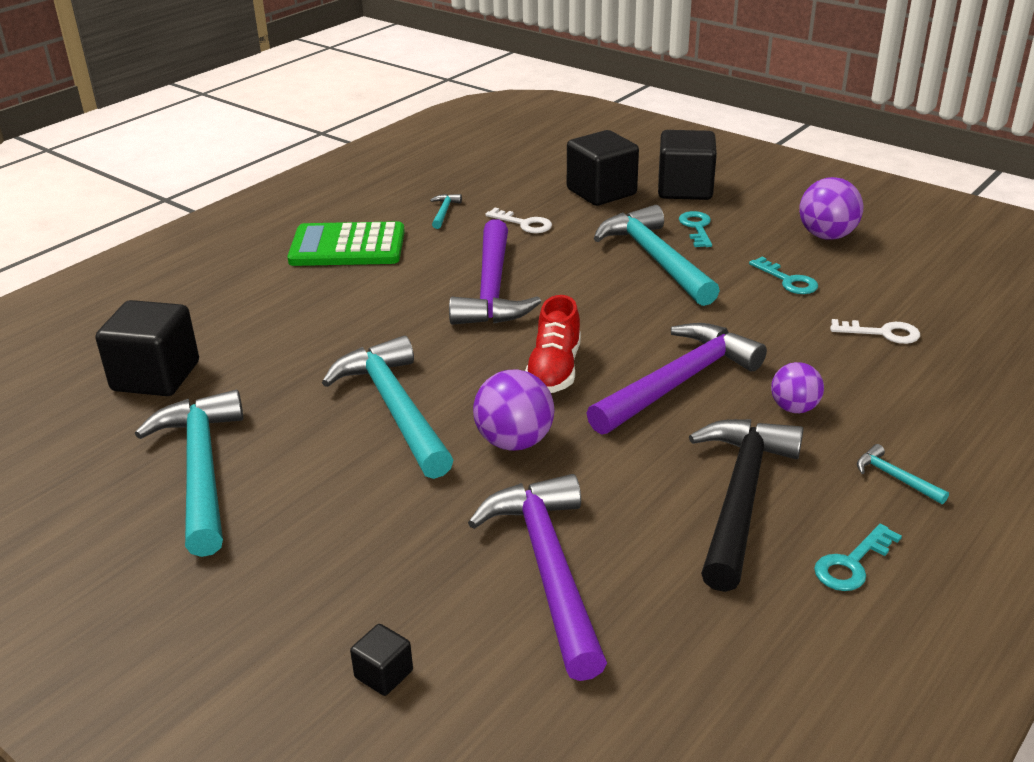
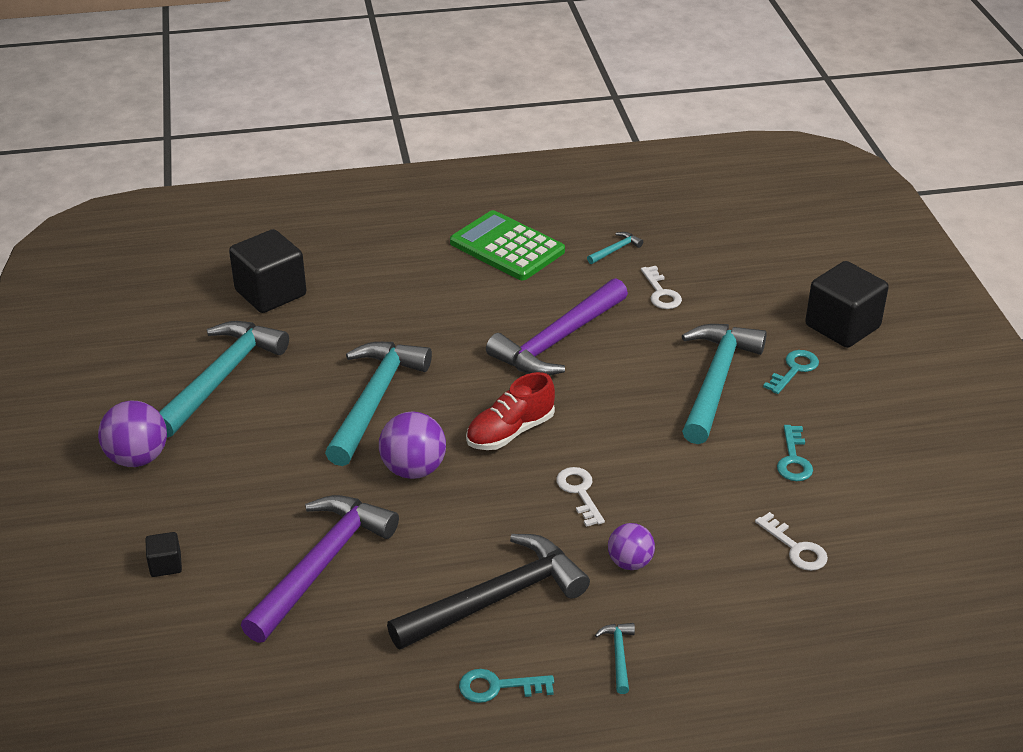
camera: 40 degrees right, 5 degrees up
black cube [567,130,639,206] -> none
purple hammer [586,323,767,435] -> white key [556,467,605,527]
purple ball [799,177,864,240] -> purple ball moved to [98,401,167,467]

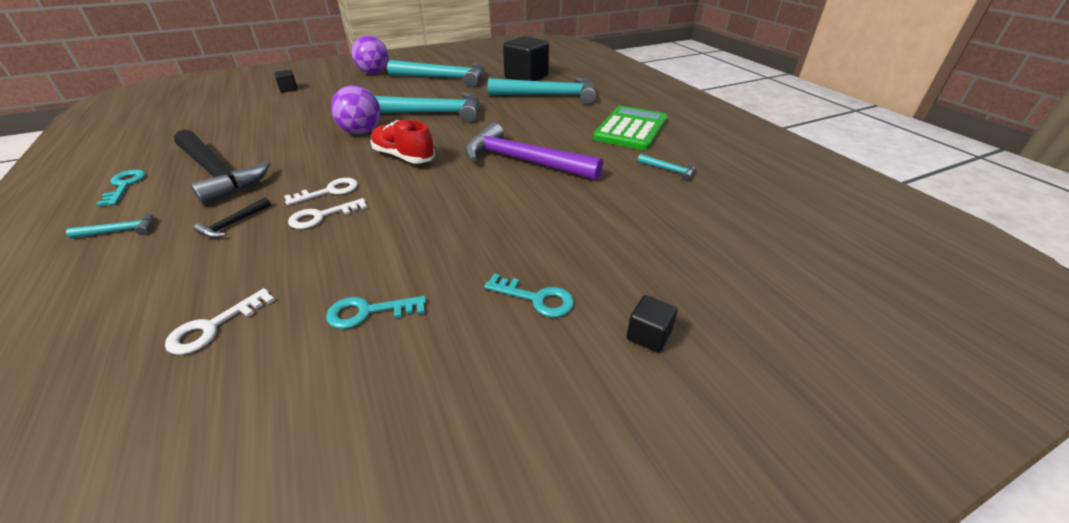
camera: 75 degrees right, 0 degrees up
purple hammer [241,495,399,643] -> none
purple ball [608,523,655,570] -> black hammer [194,197,271,238]
white key [641,266,682,309] -> white key moved to [288,198,367,229]
turquoise hammer [682,324,767,444] -> turquoise hammer moved to [488,77,597,104]
black cube [805,261,889,348] -> black cube [626,295,677,353], size x0.46

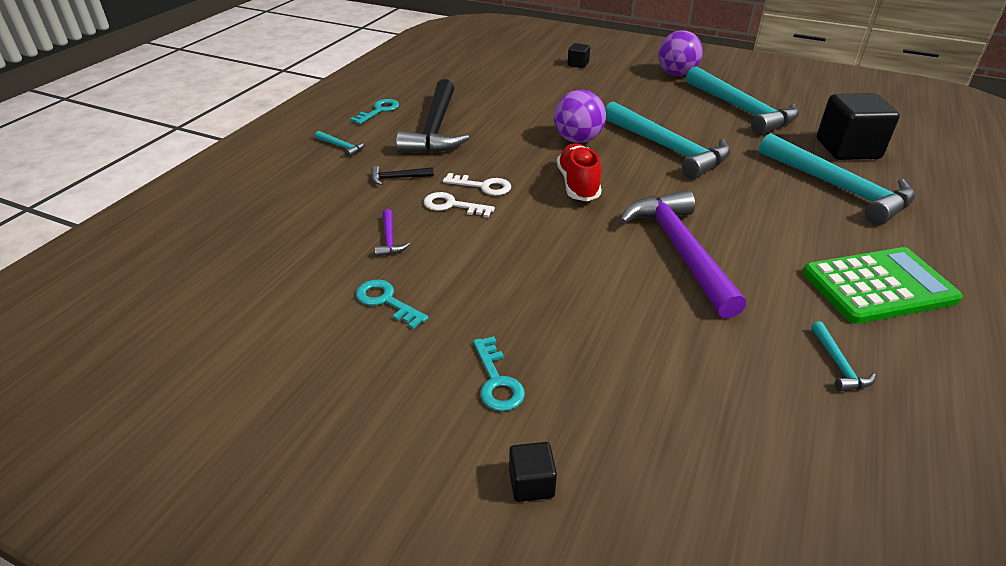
camera: 50 degrees right, 0 degrees up
white key [165,288,275,355] -> none
none -> purple hammer [375,209,410,257]

